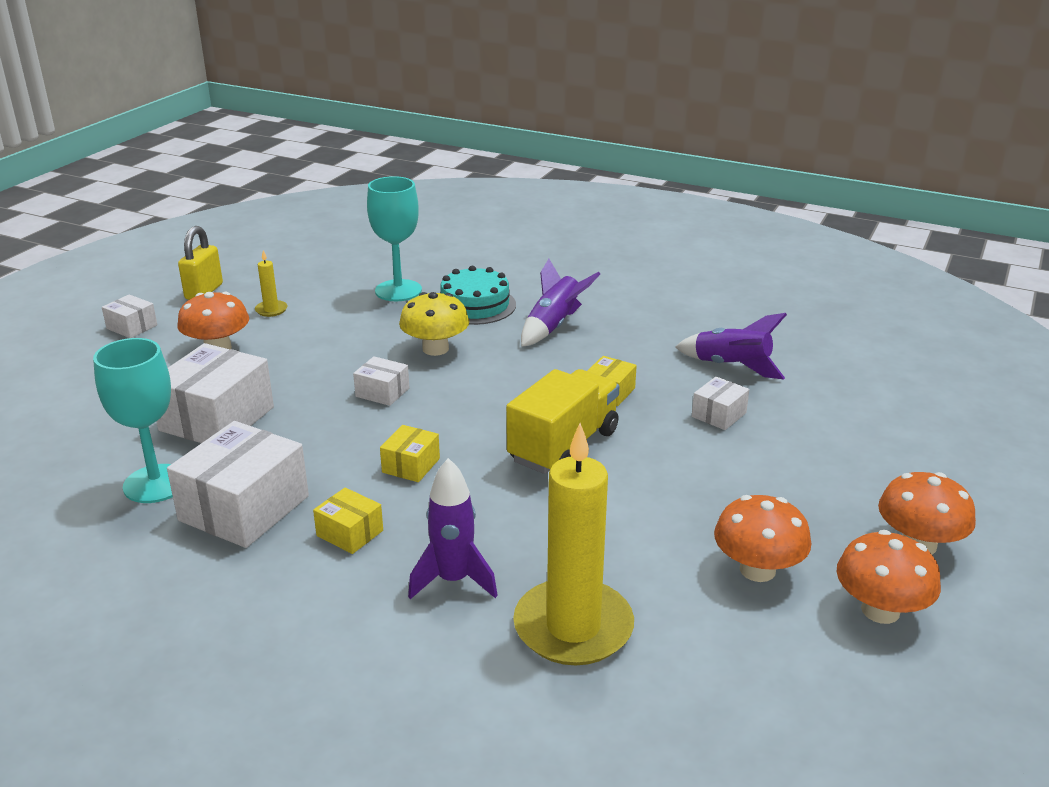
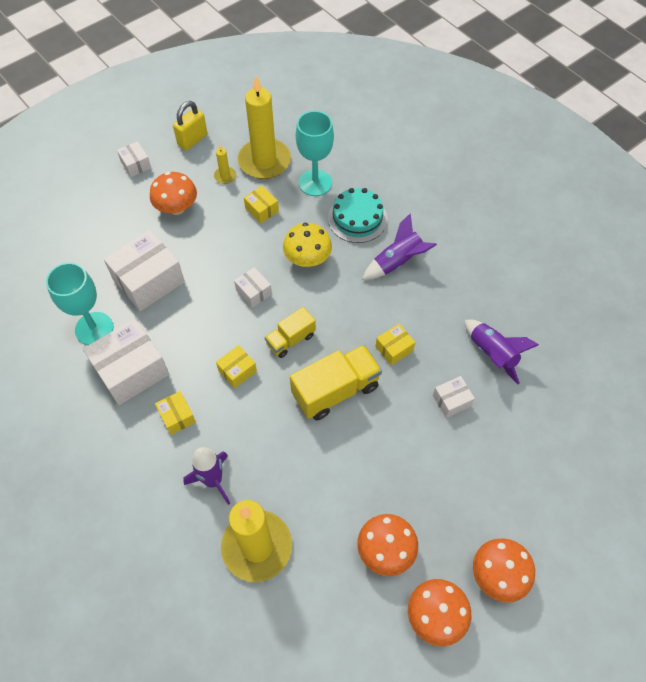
camera: 25 degrees right, 30 degrees up
none -> yellow candle [238,76,291,179]
none -> yellow box [244,186,279,224]
none -> yellow truck [265,307,316,358]

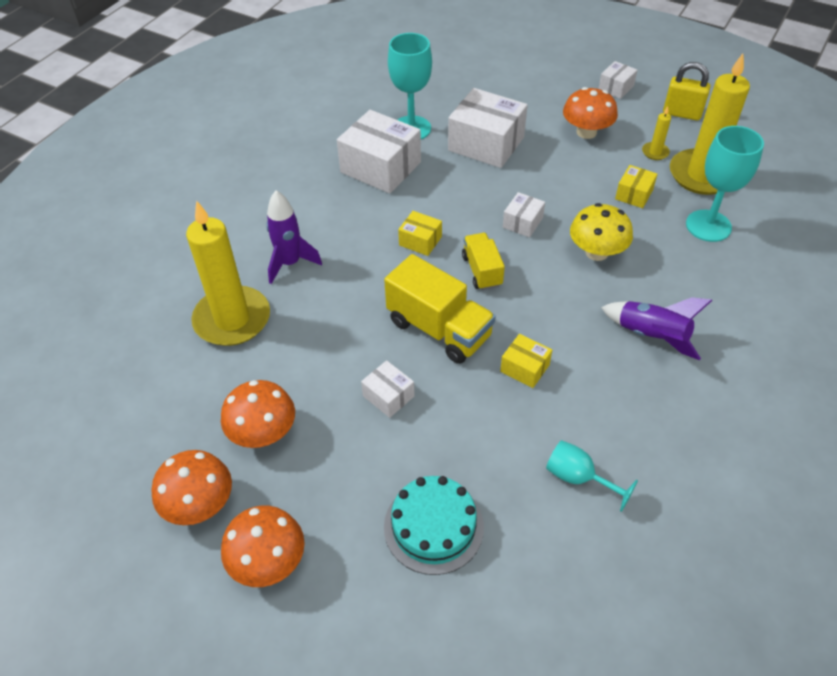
camera: 70 degrees right, 10 degrees down
yellow box [155,391,196,435] -> none
yellow truck [265,307,316,358] -> yellow truck turned 45 degrees clockwise [462,233,505,290]
turquoise cake [328,188,387,243] -> turquoise cake moved to [384,476,484,575]
white box [433,376,475,418] -> white box moved to [361,360,414,418]
purple rocket [465,319,539,384] -> turquoise goblet [546,440,638,512]

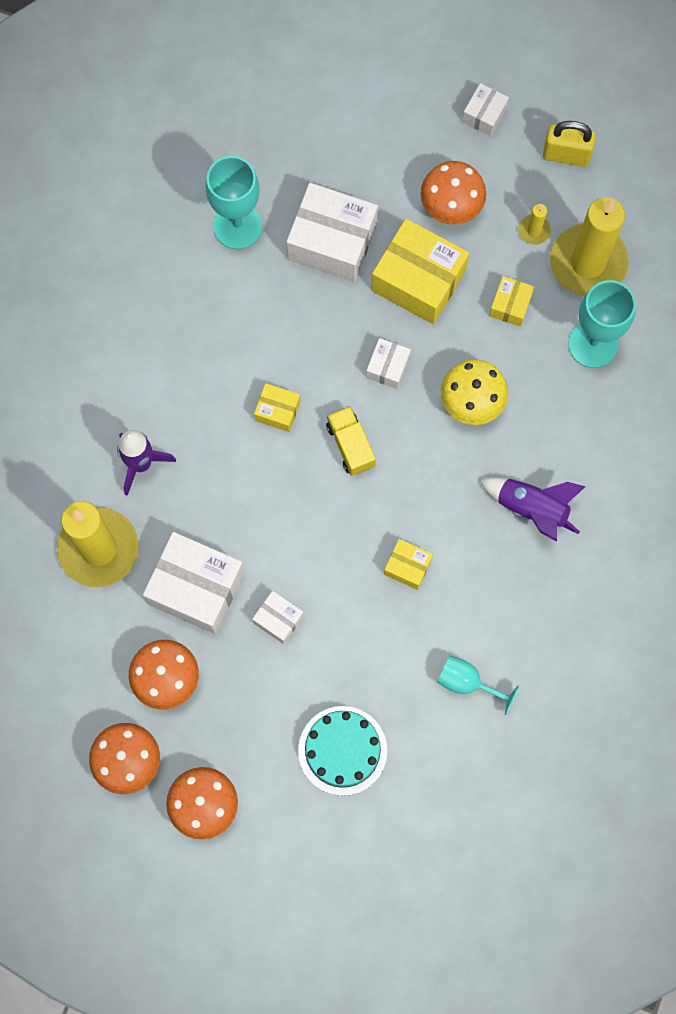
camera: 10 degrees left, 25 degrees up
white box [337,110,421,194] -> white box moved to [143,532,245,634]
yellow truck [384,254,496,364] -> none
none -> yellow box [371,219,469,324]

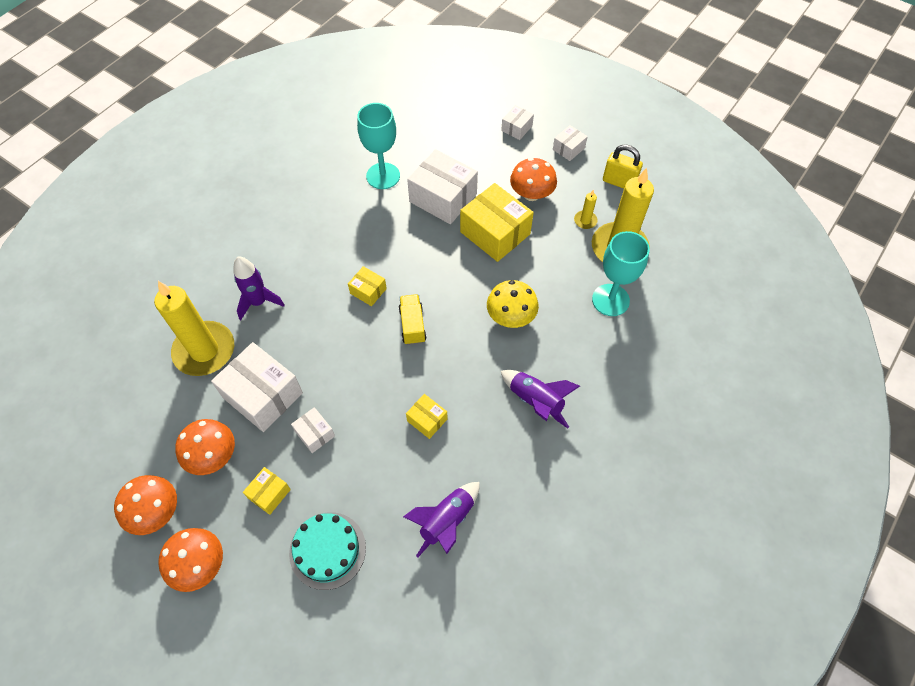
camera: 15 degrees right, 15 degrees down
white box [366,338,411,389] -> white box moved to [501,105,534,140]
turquoise goblet [437,655,519,715] -> purple rocket [403,482,480,557]
yellow box [489,276,534,327] -> yellow box moved to [243,467,291,515]

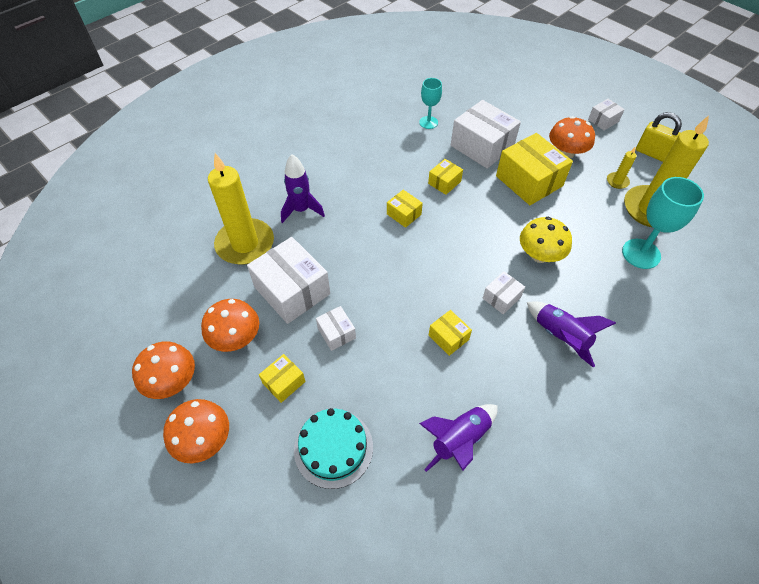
camera: 10 degrees right, 5 degrees down
turquoise goblet [357,103,400,189] -> turquoise goblet [419,78,442,129], size x0.61
yellow truck [399,294,427,345] -> none
white box [501,105,534,140] -> white box moved to [483,271,525,314]
none -> yellow box [428,159,463,195]

